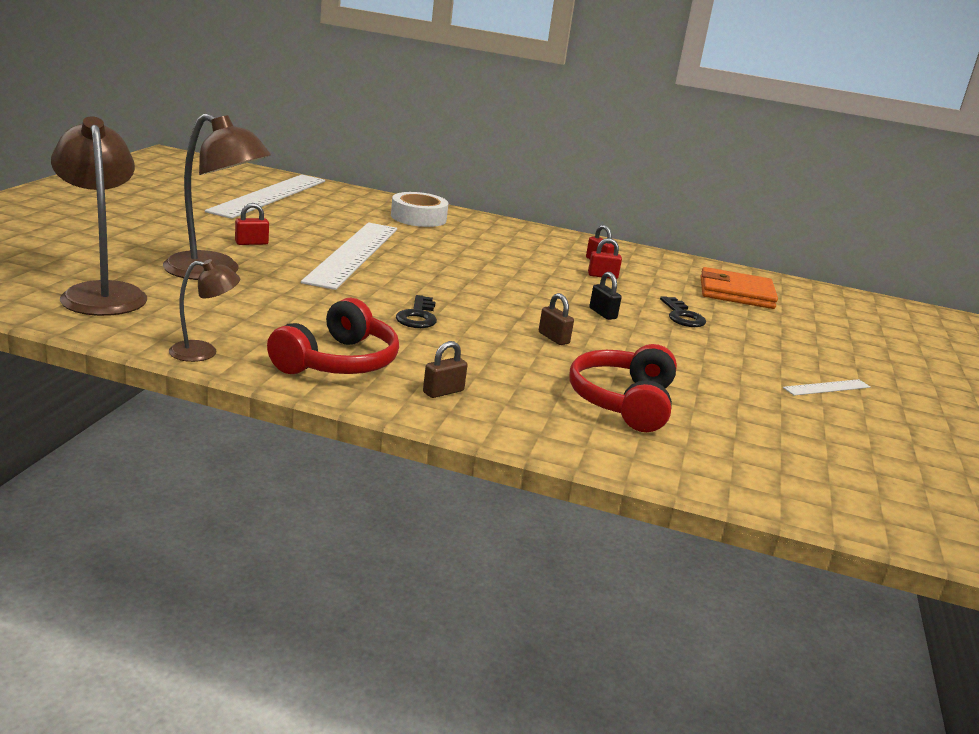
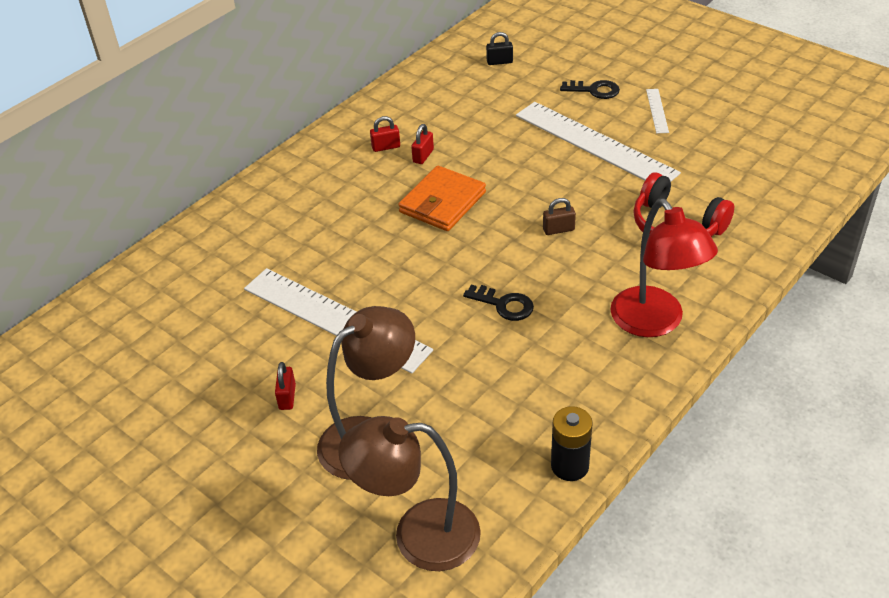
camera: 60 degrees left, 20 degrees up
brown lamp [169,259,240,362] -> black battery [551,406,593,481]
white ruler [205,174,325,219] -> white ruler moved to [516,102,681,181]
red headphones [267,297,399,374] -> none
white tape [391,192,449,227] -> none
brown padlock [423,341,468,398] -> red lamp [610,199,718,337]
black padlock [590,272,622,320] -> black padlock moved to [486,32,513,65]
black key [660,296,706,327] -> black key moved to [560,80,620,99]
orange wallet [700,267,778,309] -> orange wallet moved to [398,166,486,231]

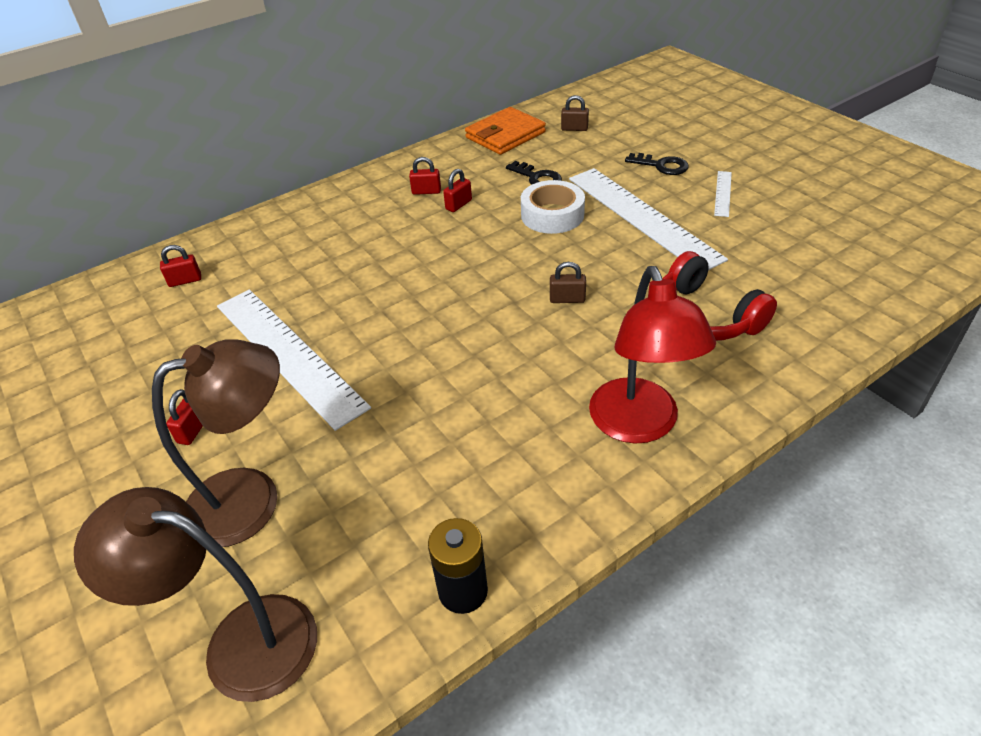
camera: 15 degrees right, 0 degrees up
orange wallet [398,166,486,231] -> orange wallet moved to [465,107,546,155]
black key [463,285,534,321] -> black key moved to [506,161,562,185]
black padlock [486,32,513,65] -> brown padlock [561,95,589,131]
none -> red padlock [160,245,201,287]
none -> white tape [521,180,585,234]

